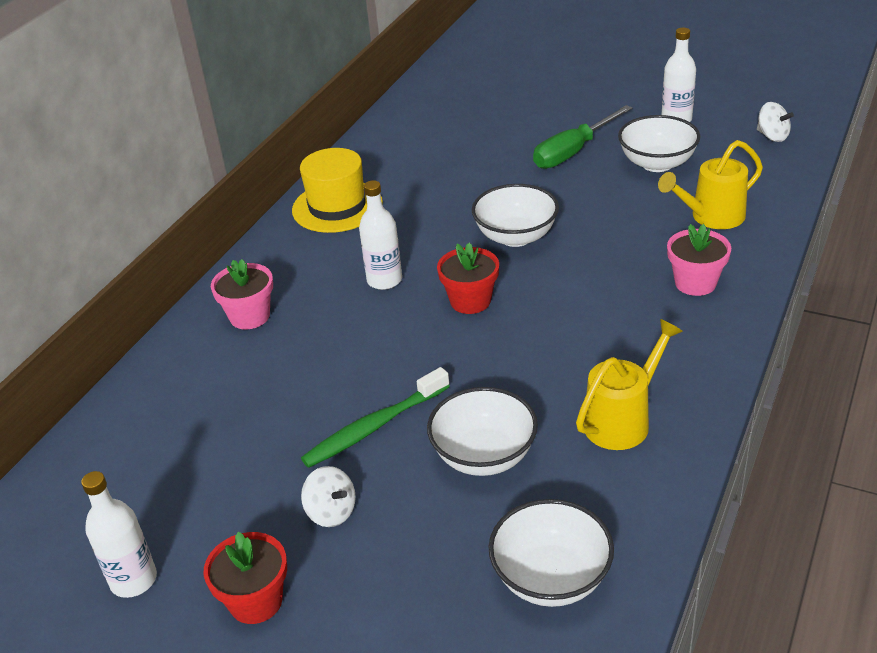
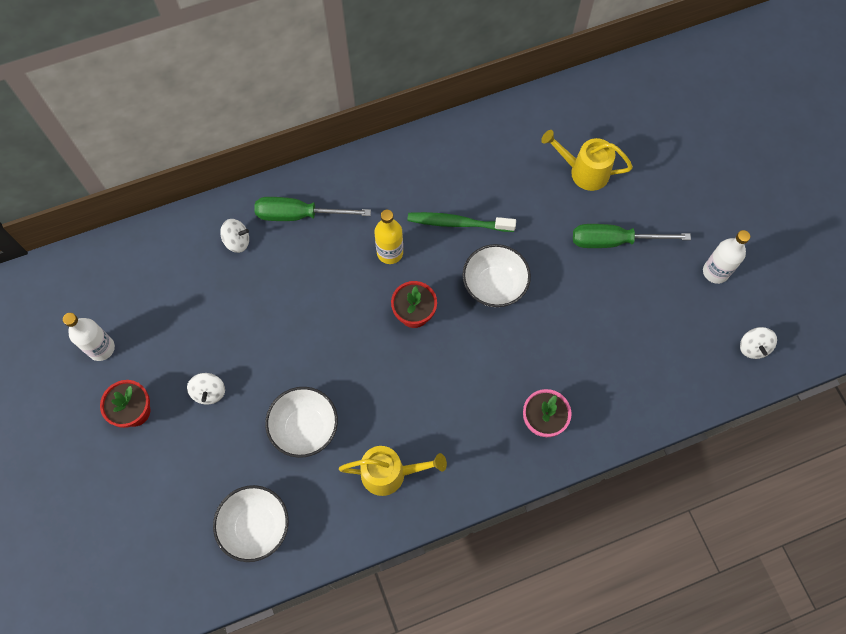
camera: 40 degrees right, 30 degrees up
pink flower pot [211,259,273,329] -> green screwdriver [254,197,371,221]
yellow hat [292,148,383,233] -> none
green toothbrush [301,367,450,468] -> green toothbrush moved to [407,212,516,232]
white bottle [359,180,402,290] -> yellow bottle [374,210,403,264]
white bowl [618,115,700,172] -> none
yellow watering can [658,140,763,229] -> yellow watering can moved to [541,130,633,191]
none -> white spinning top [220,219,249,253]

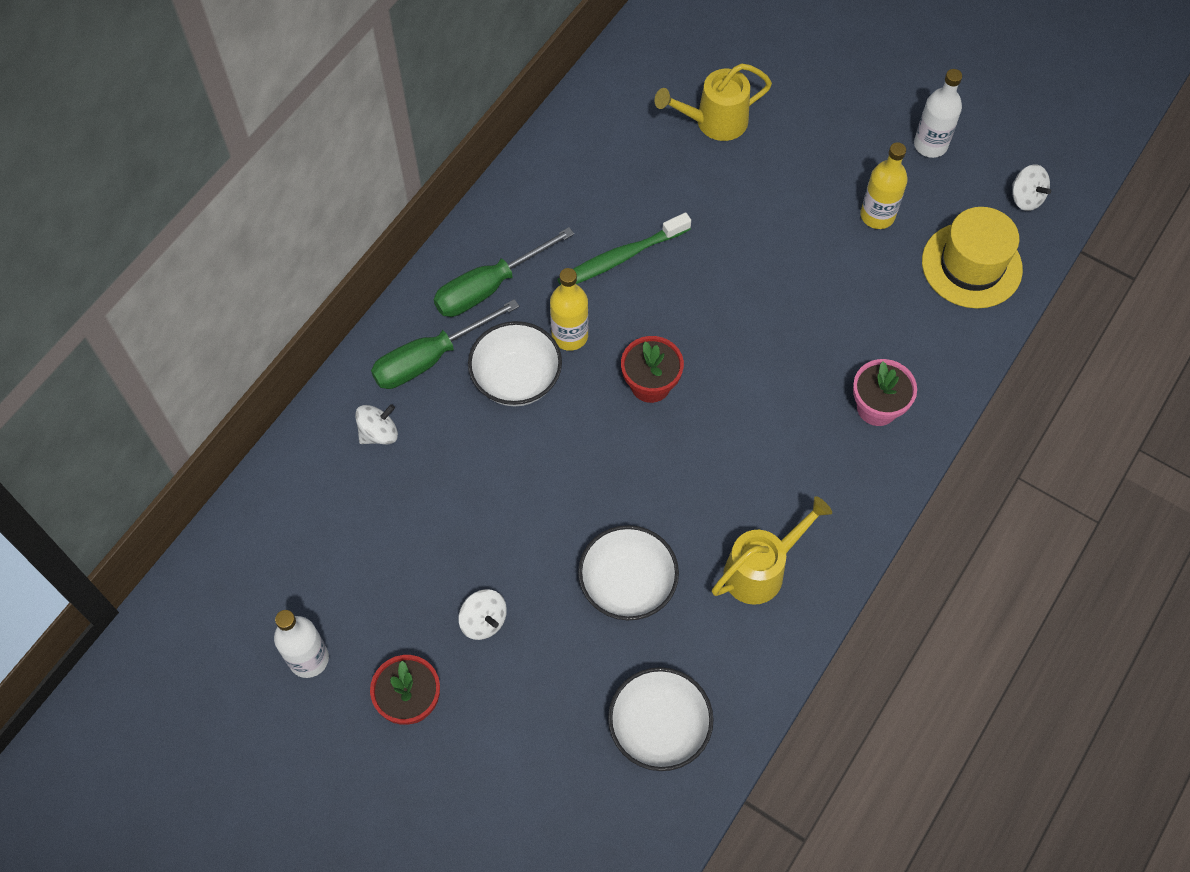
camera: 35 degrees left, 5 degrees down
white bowl [462,244,531,307] -> white bowl moved to [468,321,562,406]
green screwdriver [573,224,691,248] -> green screwdriver moved to [434,227,574,317]
none -> yellow bottle [860,142,908,229]
none -> yellow hat [922,207,1023,309]

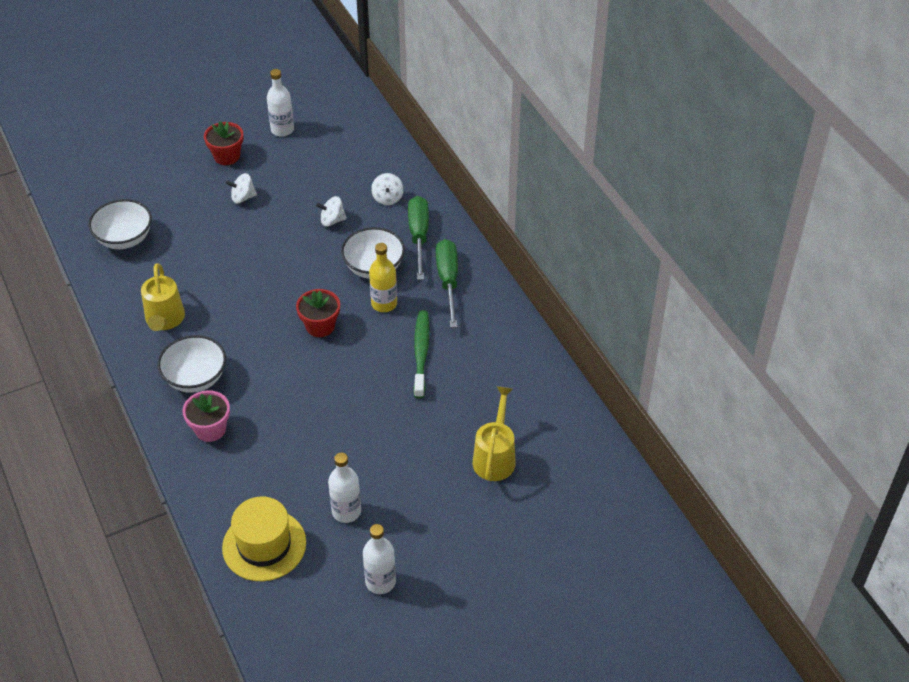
camera: 120 degrees right, 15 degrees down
white bowl [578,525,679,620] -> white bowl moved to [157,335,226,393]
yellow bottle [860,142,908,229] -> white bottle [328,452,361,523]
white spinning top [1012,164,1051,211] -> white spinning top moved to [316,196,347,227]

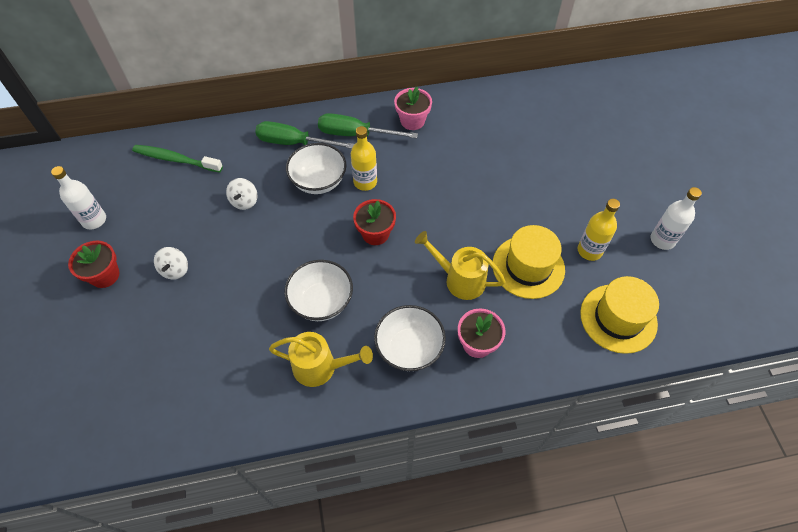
camera: 75 degrees left, 10 degrees up
white bowl [88,199,152,249] -> white bowl moved to [284,260,353,321]
white bottle [328,452,361,523] -> yellow bottle [578,199,620,261]
white spinning top [371,173,404,205] -> none
green toothbrush [414,310,430,399] -> green toothbrush moved to [132,145,223,173]
yellow watering can [472,386,516,481] -> yellow watering can moved to [415,231,506,300]
none -> pink flower pot [394,87,432,130]
none -> yellow hat [493,225,565,299]

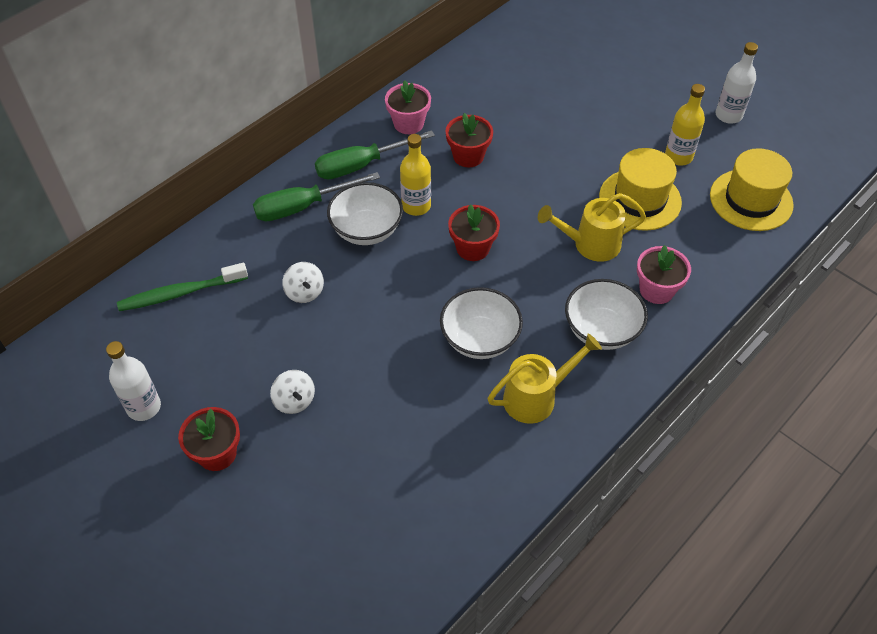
camera: 35 degrees left, 5 degrees down
none -> red flower pot [446,113,493,167]

